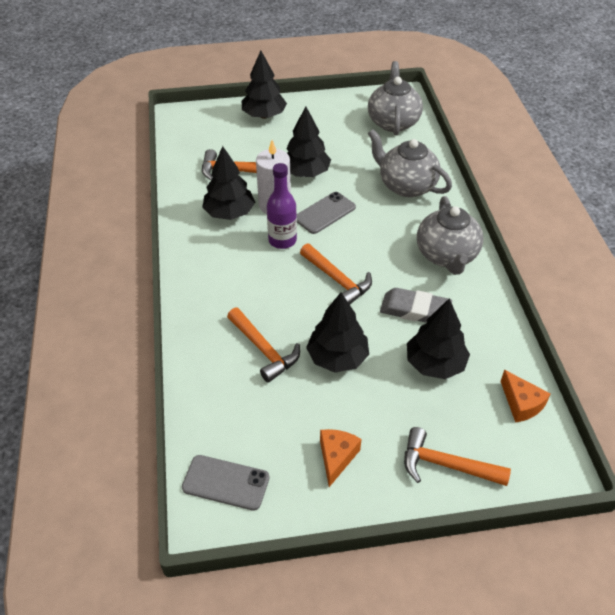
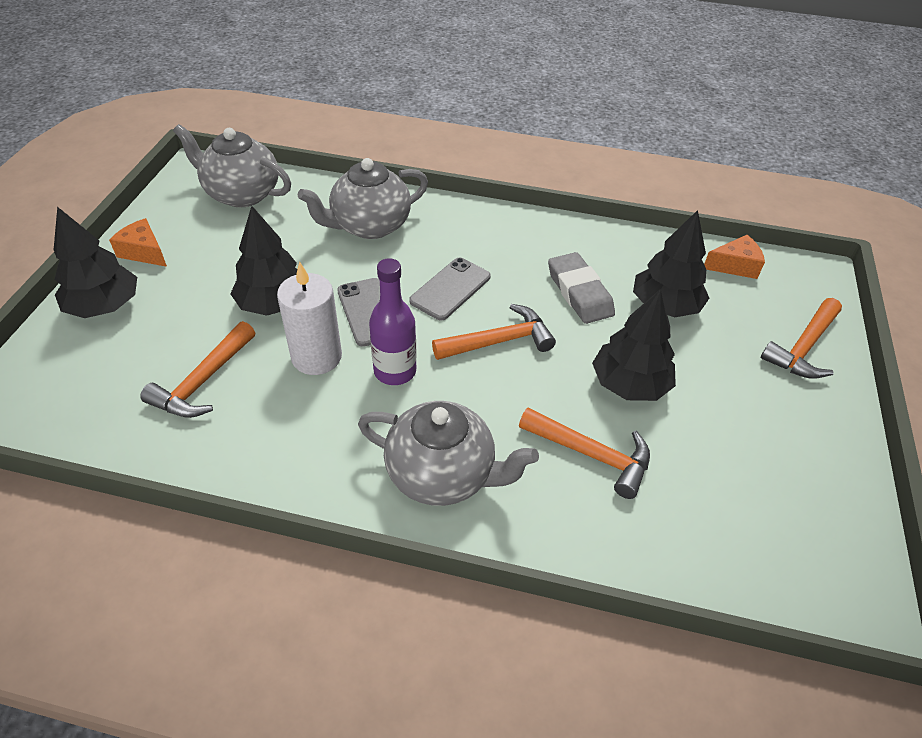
camera: 70 degrees left, 0 degrees up
grey phone [182,455,269,511] -> grey phone moved to [409,258,491,321]
black tree [202,146,255,220] -> none
orange hammer [227,308,300,383] -> orange hammer turned 45 degrees clockwise [519,408,650,499]
orange cheese [320,429,361,487] -> orange cheese moved to [109,218,167,267]
grey eraser [380,288,452,323] -> grey eraser turned 60 degrees counterclockwise [548,252,615,324]
grey teapot [417,196,484,275] -> grey teapot moved to [358,401,539,506]

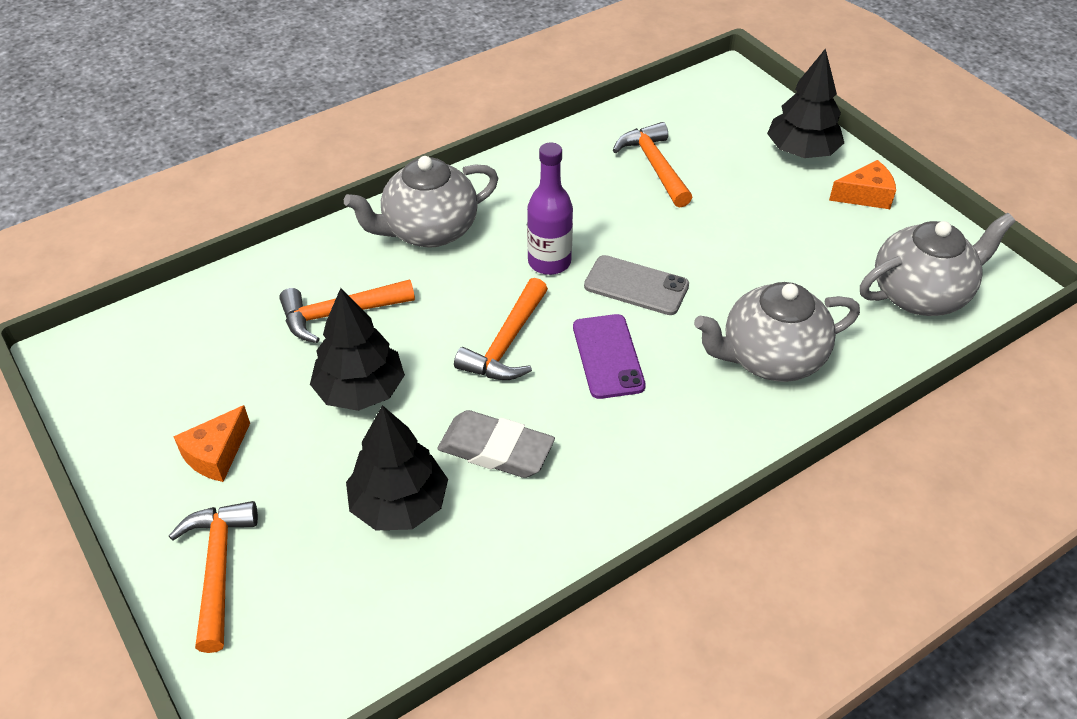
camera: 135 degrees right, 0 degrees up
black tree [230,206,297,316] -> none
white candle [277,262,342,375] -> none
grey teapot [298,158,428,239] -> grey teapot turned 120 degrees counterclockwise [694,282,860,382]
grey phone [409,258,491,321] -> purple phone [573,314,646,399]
orange cheese [704,235,765,279] -> orange cheese moved to [173,405,250,482]

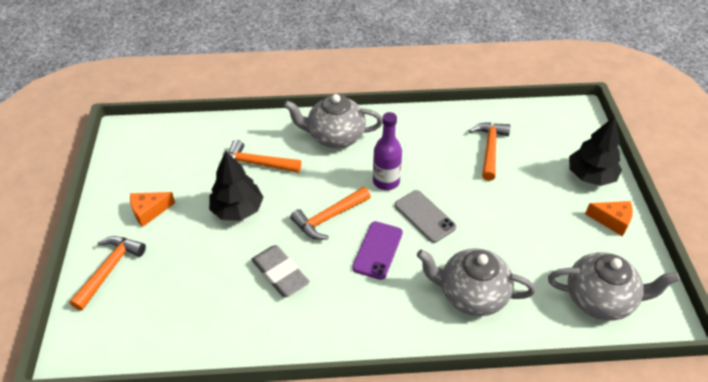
camera: 30 degrees right, 0 degrees up
black tree [346,405,448,530] -> none

